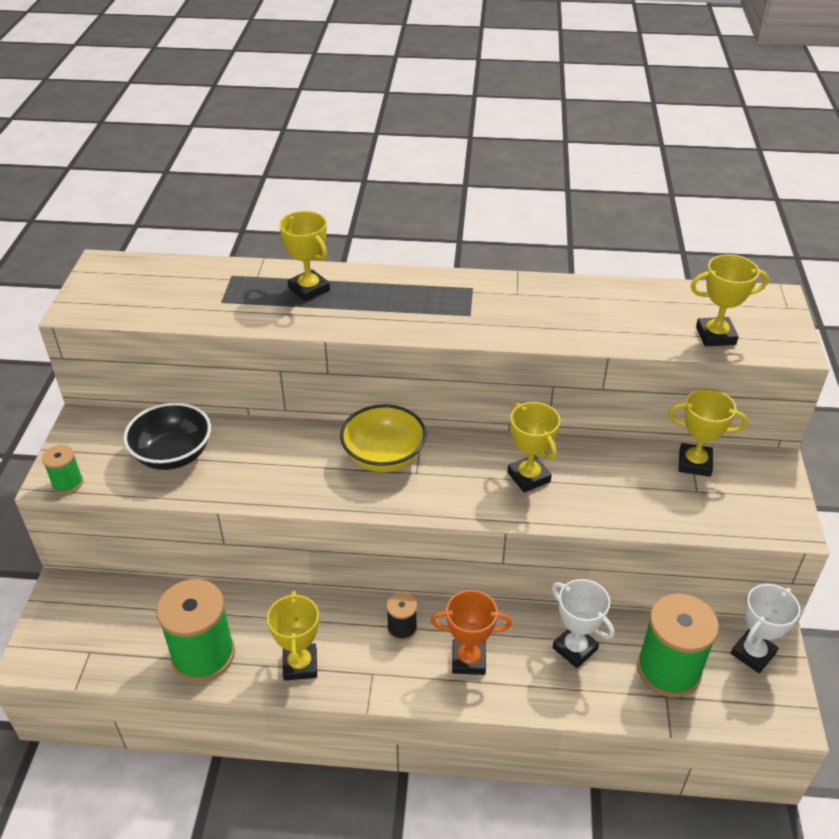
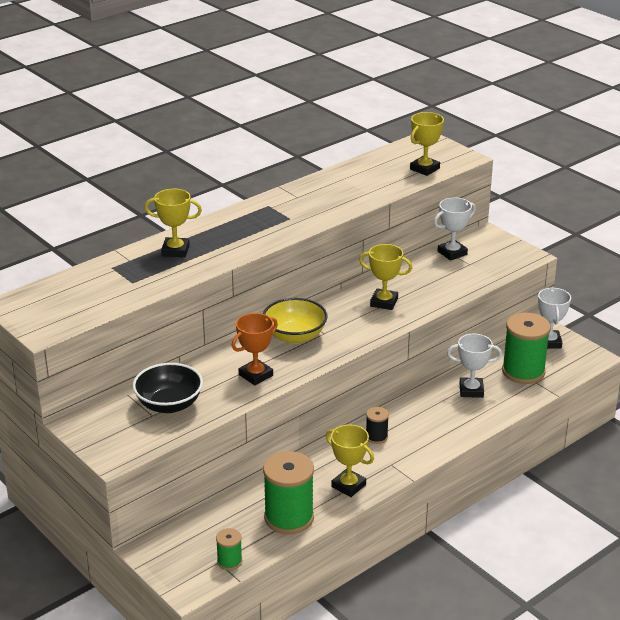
camera: 45 degrees left, 10 degrees down
green spool [42,445,83,494] -> green spool moved to [216,528,242,570]
orange trophy [431,590,512,675] -> orange trophy moved to [232,313,278,385]
yellow trophy [668,389,748,477] -> white trophy [434,197,476,261]

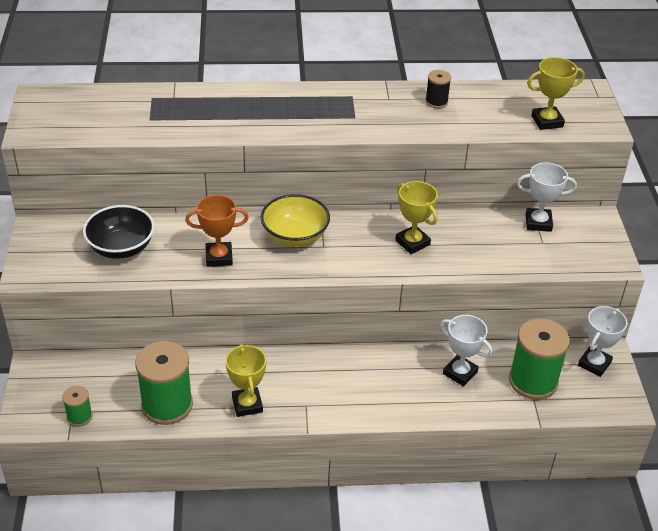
camera: 35 degrees right, 10 degrees up
yellow trophy [145,189,202,257] -> none
black spool [366,407,389,444] -> black spool moved to [425,70,451,108]

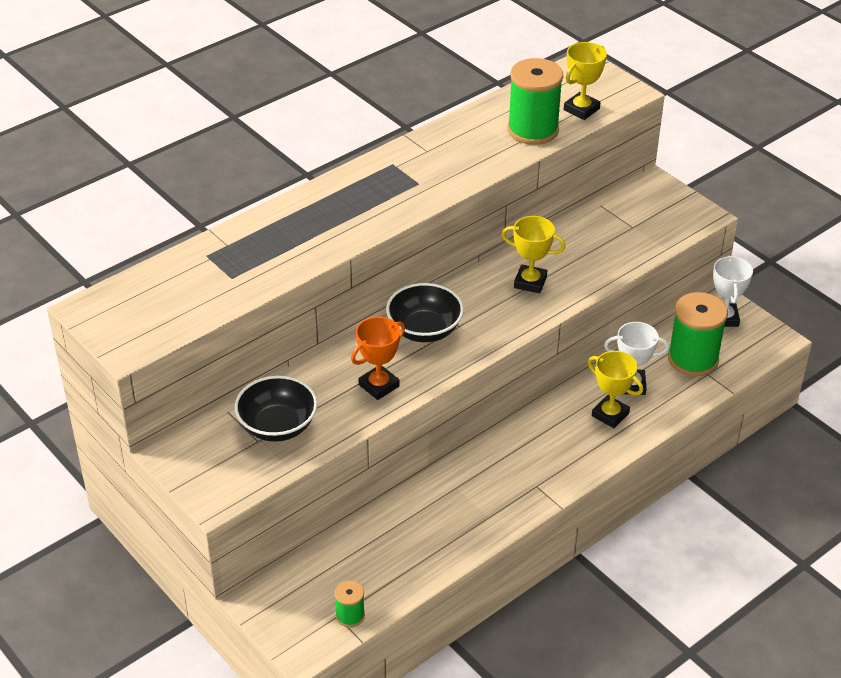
camera: 35 degrees left, 0 degrees up
green spool [135,341,193,425] -> green spool moved to [508,58,563,145]
yellow trophy [225,343,266,417] -> yellow trophy moved to [588,351,643,428]
yellow bowl [261,194,330,247] -> black bowl [386,283,464,342]
black spool [425,70,451,108] -> none
white trophy [517,162,577,232] -> none

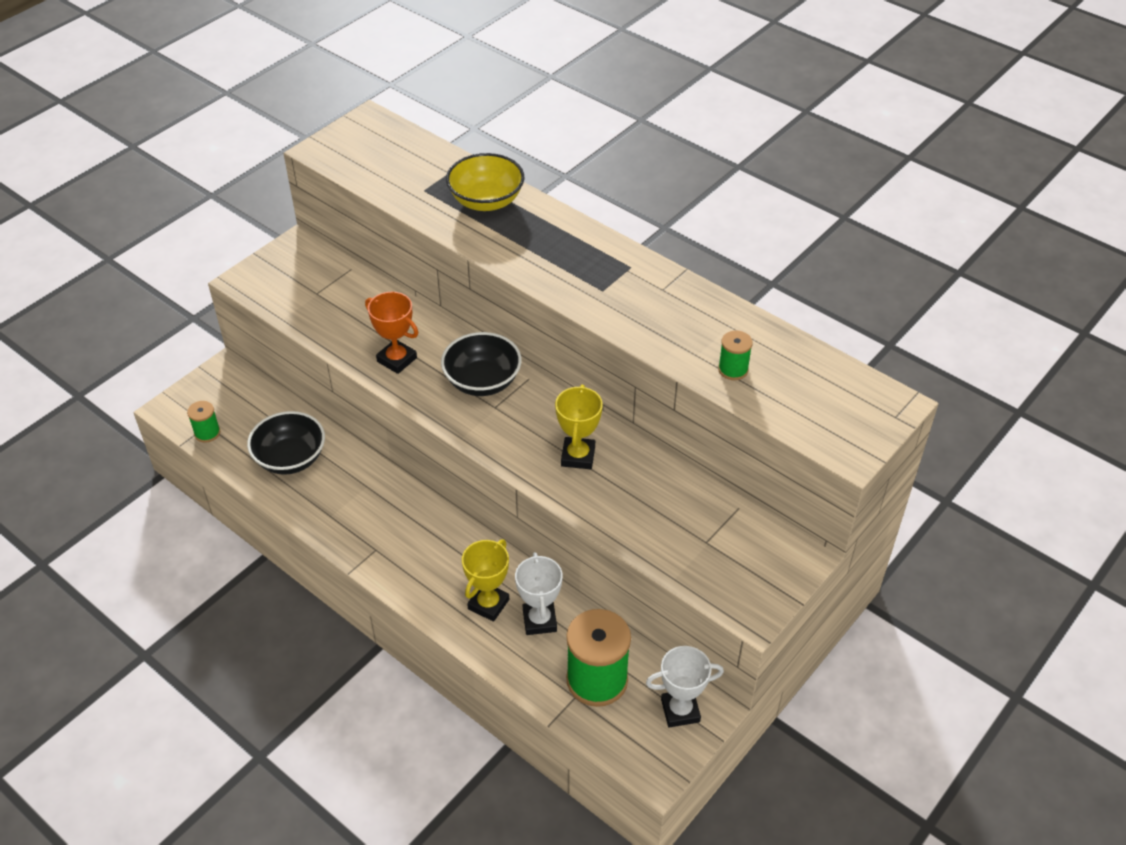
camera: 80 degrees right, 5 degrees up
black bowl [234,375,317,442] -> black bowl moved to [247,411,325,475]
green spool [508,58,563,145] -> green spool [718,330,753,380], size x0.49
yellow trophy [564,42,607,120] -> none
none -> yellow bowl [446,153,524,211]

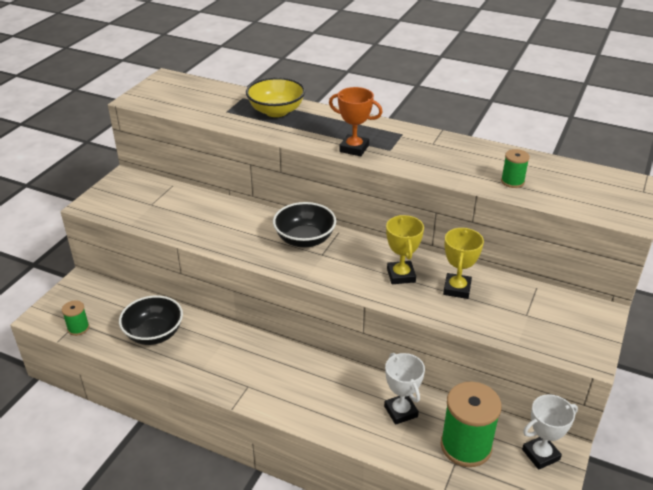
camera: 15 degrees left, 10 degrees down
orange trophy [365,292,418,374] -> orange trophy moved to [329,87,383,156]
yellow trophy [462,540,509,622] -> yellow trophy moved to [443,228,484,299]

